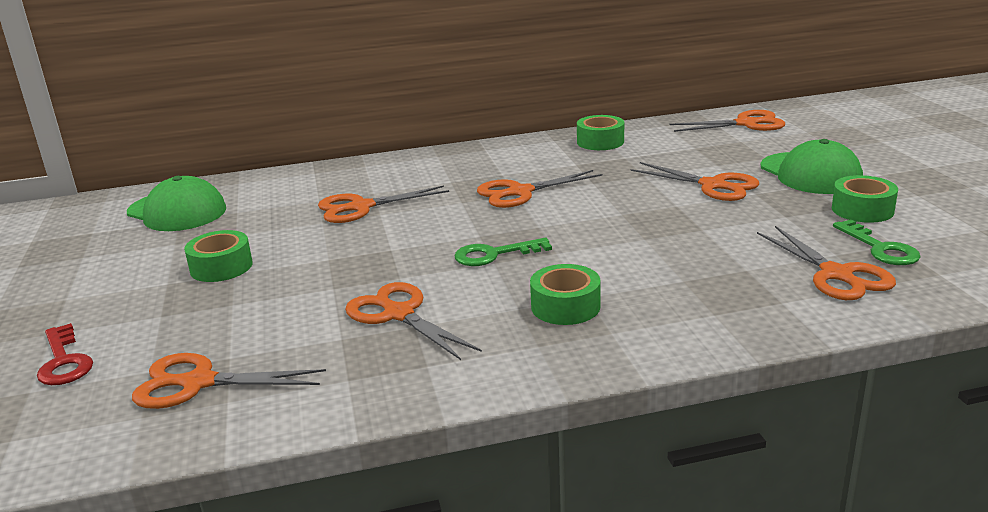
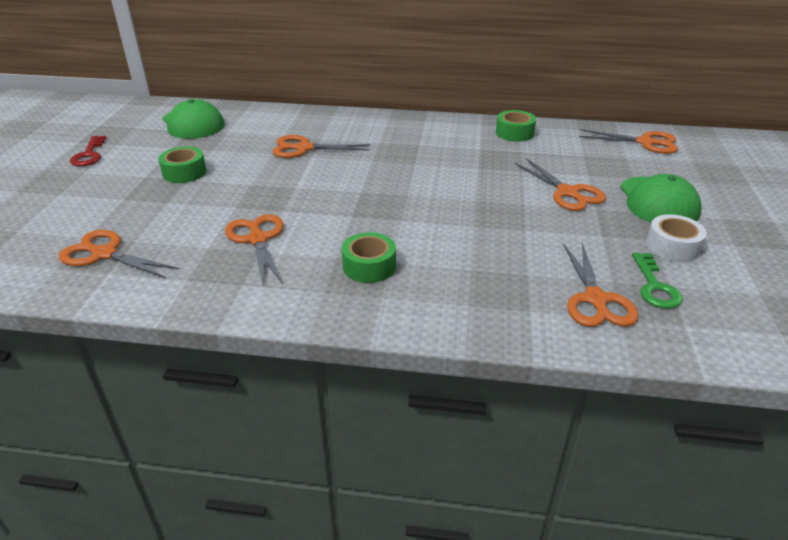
camera: 20 degrees right, 10 degrees up
red key [37,323,93,385] -> red key moved to [70,136,106,166]
green key [454,238,552,266] -> none
orange scissors [477,170,602,208] -> none
green tape [832,175,898,223] -> white tape [646,214,707,262]

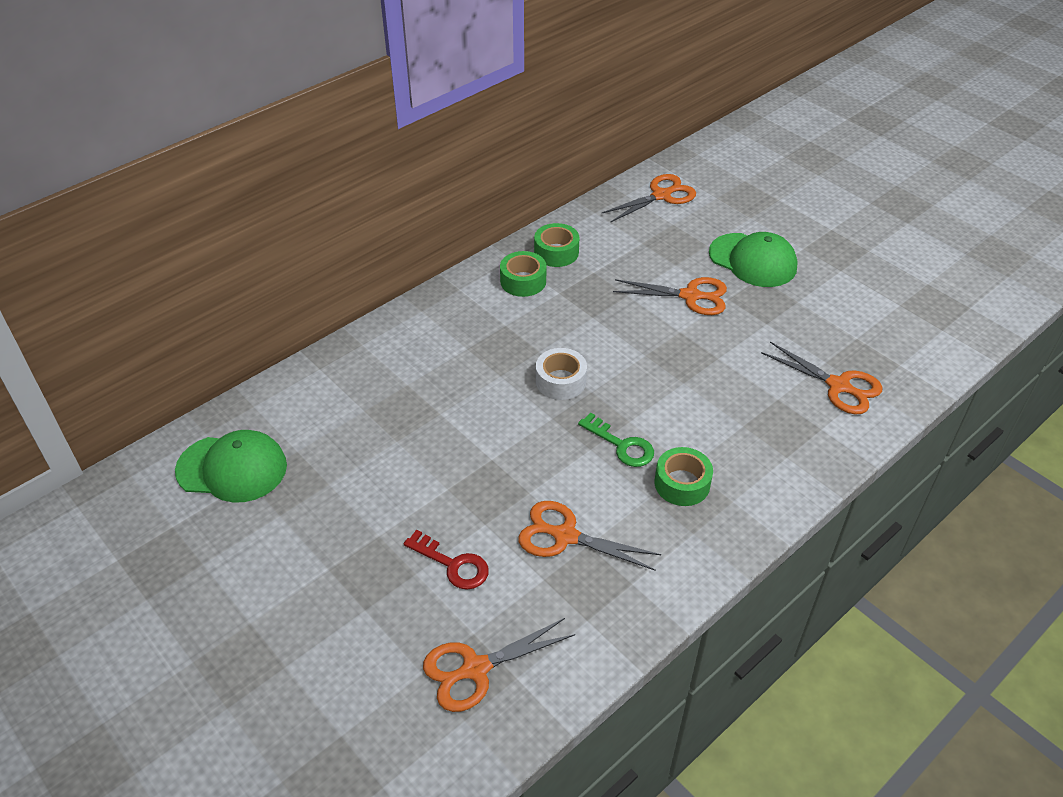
camera: 50 degrees left, 10 degrees up
red key [70,136,106,166] -> red key moved to [404,529,489,590]
green tape [158,146,206,183] -> green tape moved to [500,251,546,297]
orange scissors [272,135,370,158] -> none
green key [632,253,683,309] -> green key moved to [578,413,654,467]
white tape [646,214,707,262] -> white tape moved to [536,348,587,400]

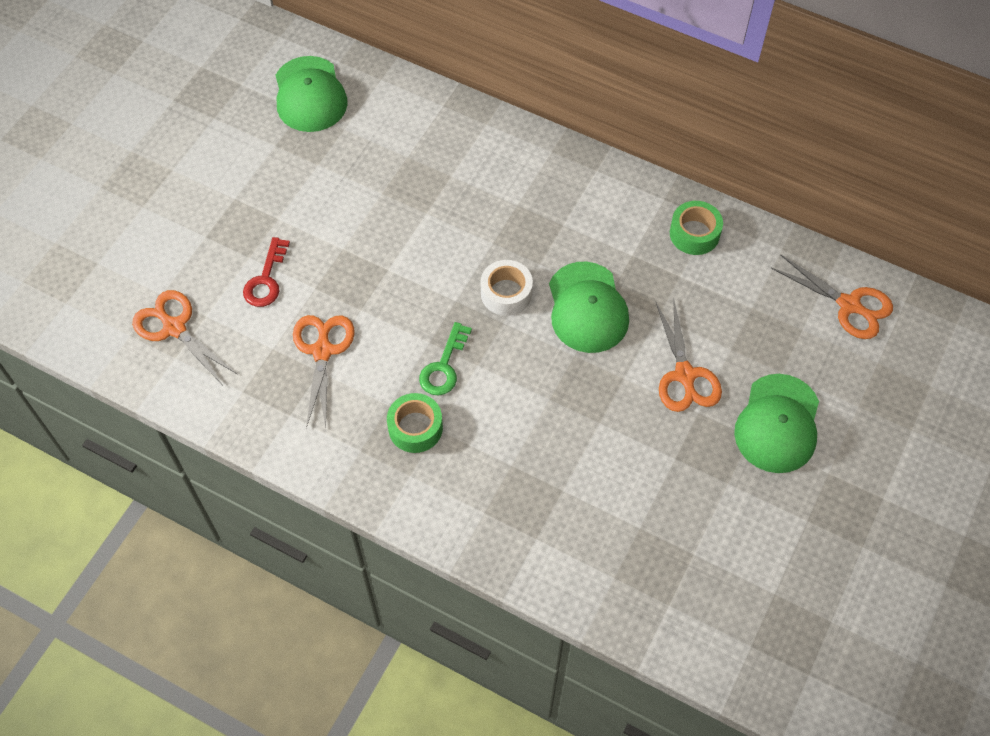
camera: 70 degrees right, 15 degrees up
green tape [500,251,546,297] -> none
orange scissors [761,342,882,414] -> none
none -> green cap [549,262,629,353]

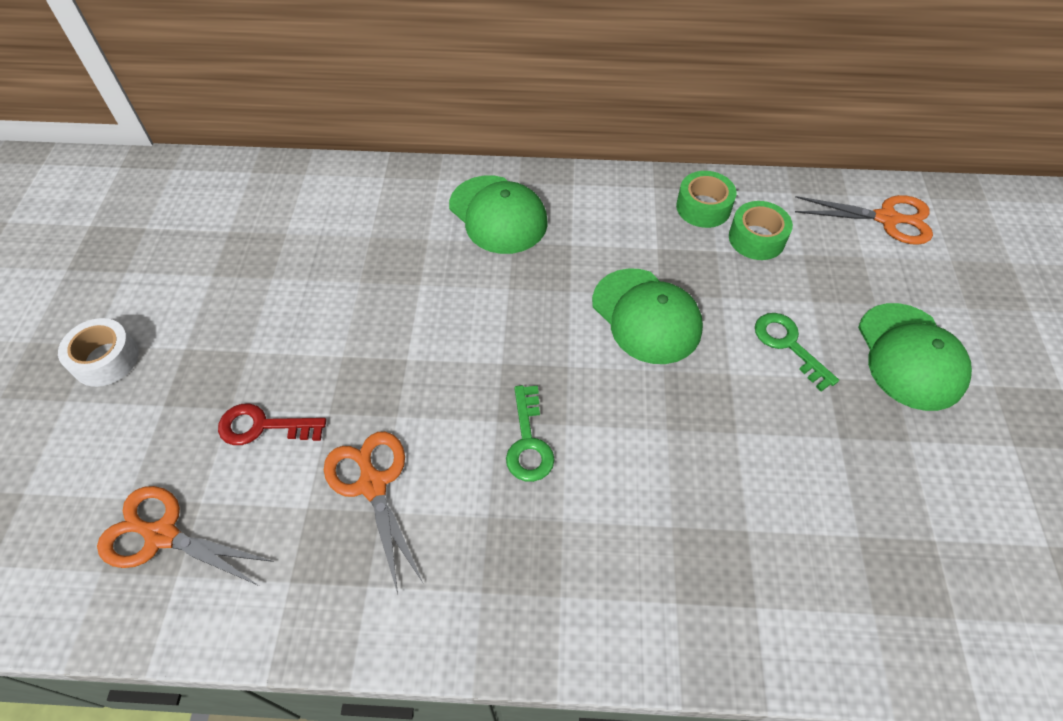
camera: 25 degrees left, 5 degrees down
red key [243,237,290,307] -> red key turned 105 degrees clockwise [218,404,326,445]
green cap [275,56,348,132] -> green cap moved to [449,175,548,254]
green tape [387,393,443,453] -> green tape moved to [729,201,793,260]
white tape [481,260,533,316] -> white tape moved to [58,318,139,387]
orange scissors [655,297,722,412] -> green key [755,313,839,392]

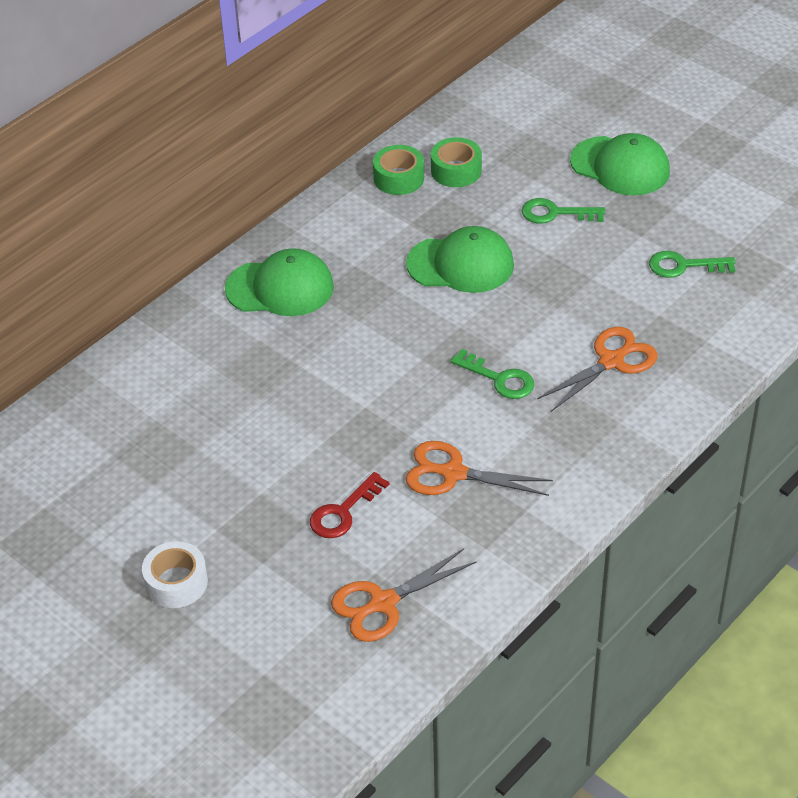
camera: 50 degrees left, 10 degrees down
orange scissors [795,195,933,245] -> orange scissors moved to [537,327,658,412]
none -> green key [649,251,735,278]

